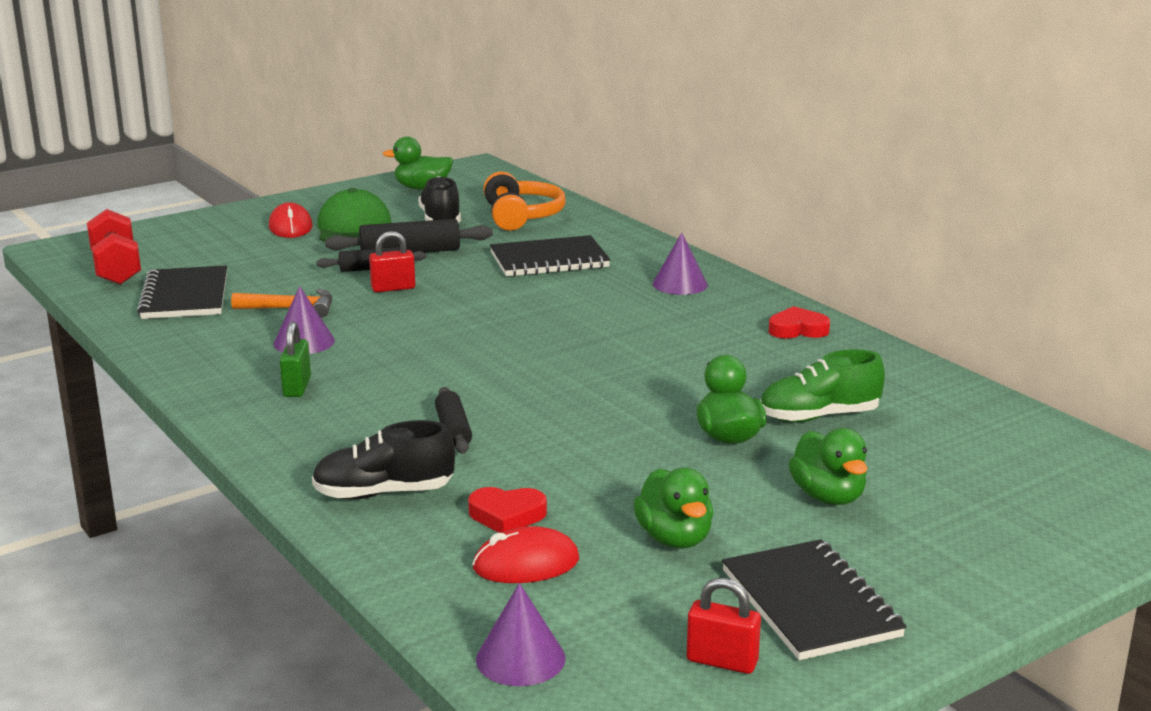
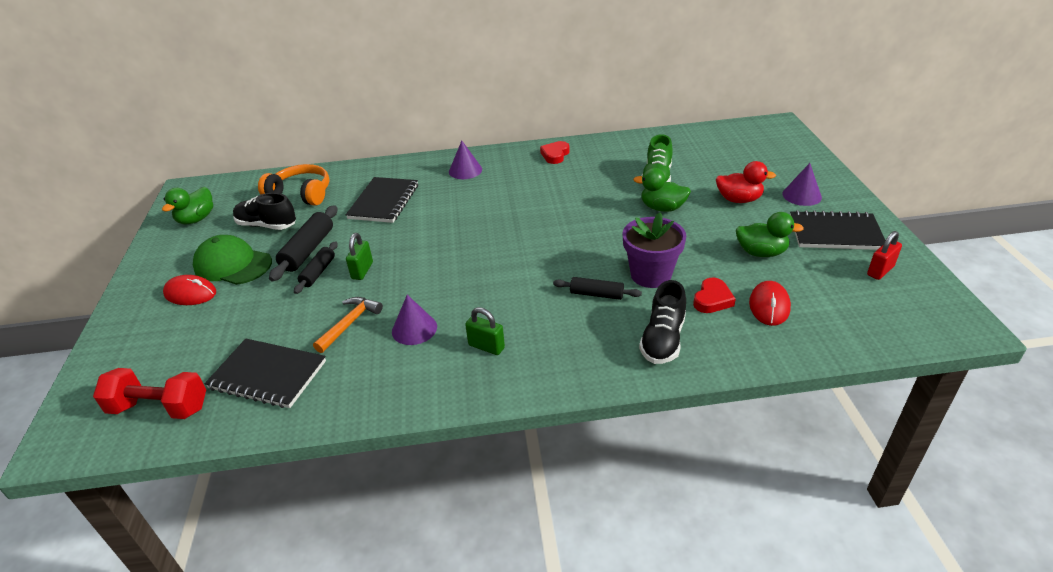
camera: 60 degrees left, 15 degrees up
red padlock [369,231,415,292] -> green padlock [346,233,373,280]
purple cone [476,583,565,686] -> purple cone moved to [782,163,822,206]
green duck [789,428,867,505] -> red duck [716,161,776,203]
none -> purple flower pot [622,213,686,288]

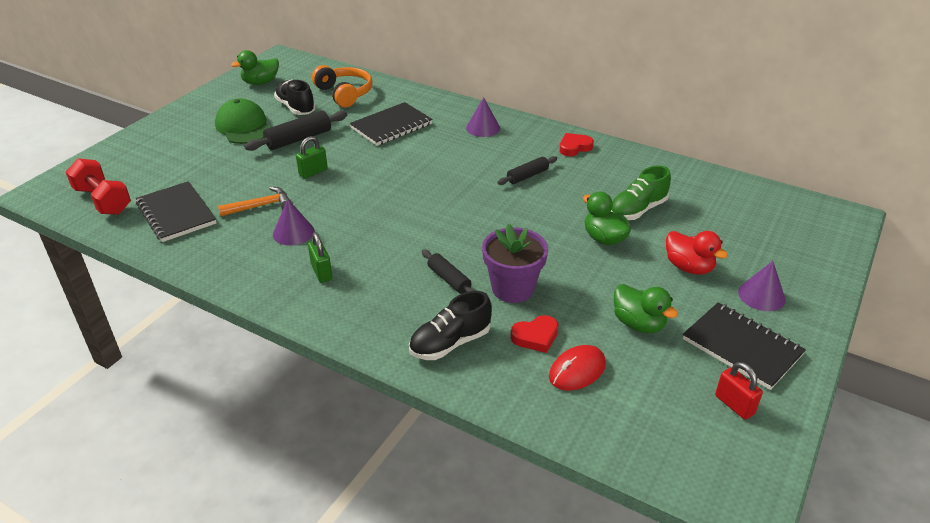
camera: 35 degrees right, 0 degrees up
red mouse [163,275,216,305] -> none
black rolling pin [294,241,338,294] -> black rolling pin moved to [497,156,557,185]
red padlock [867,231,902,280] -> red padlock turned 60 degrees clockwise [715,362,763,420]

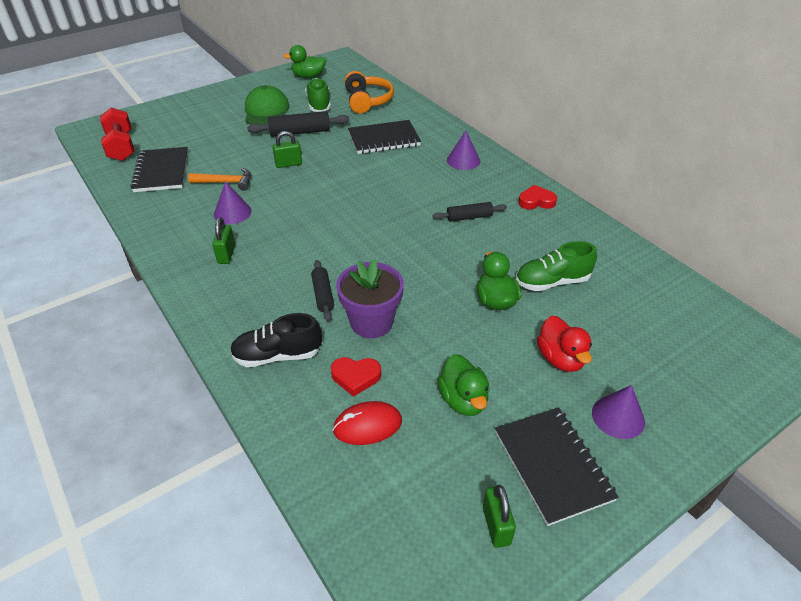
camera: 25 degrees right, 5 degrees up
black shoe [274,80,316,115] -> green shoe [305,78,331,112]
red padlock [715,362,763,420] -> green padlock [483,485,516,548]

